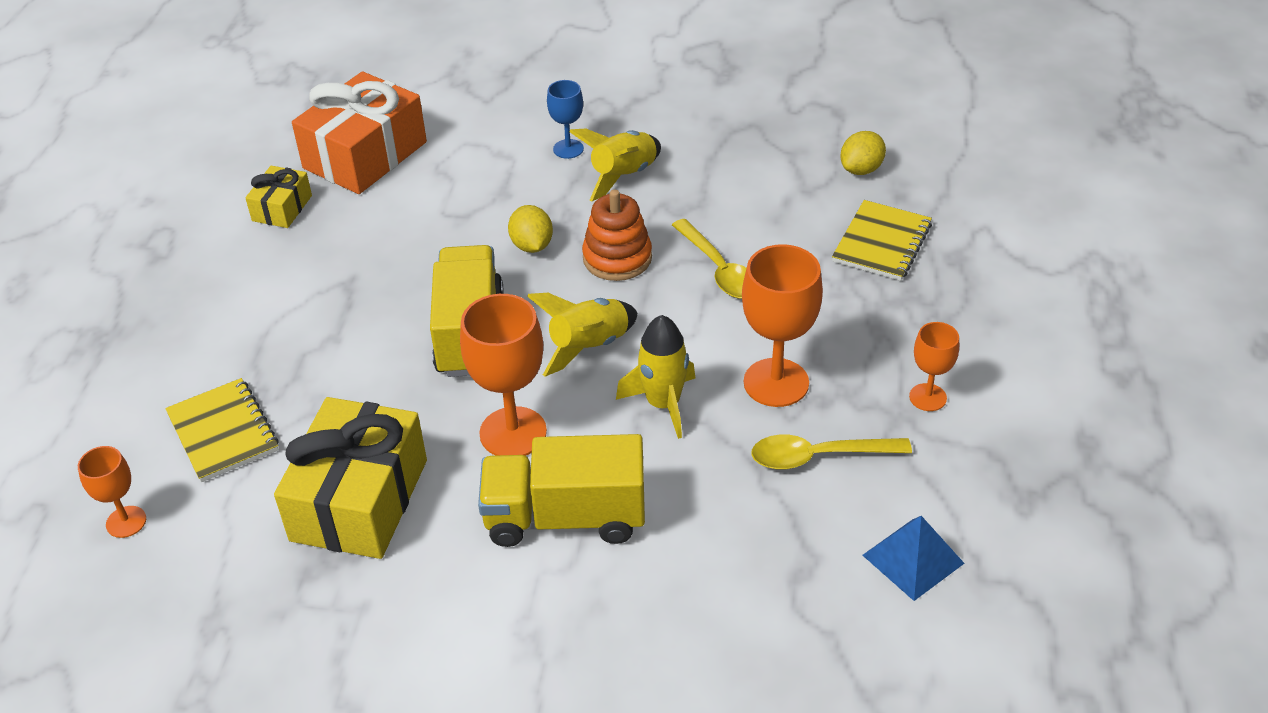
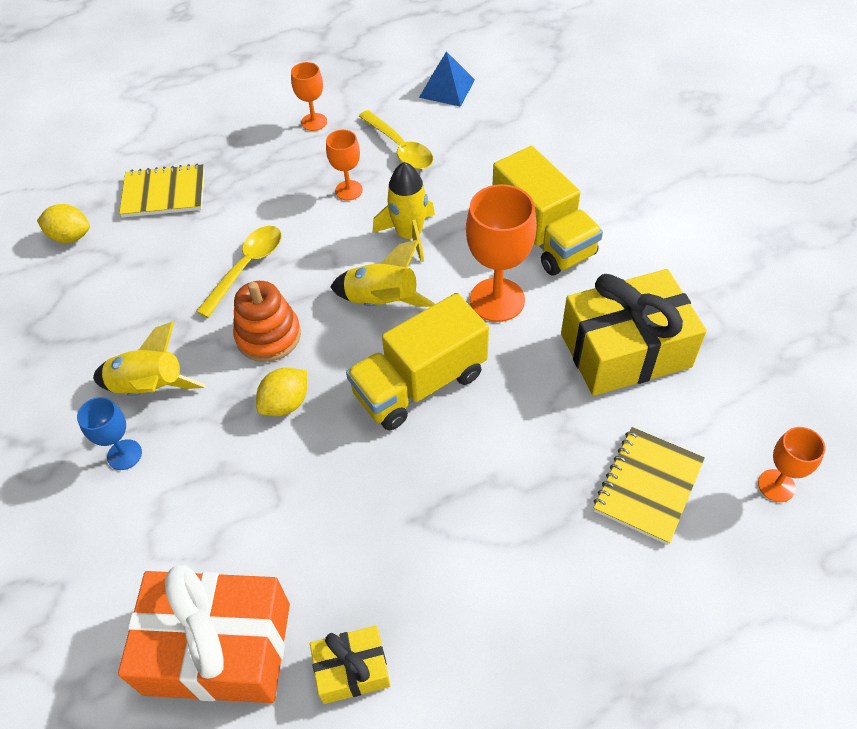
camera: 120 degrees left, 10 degrees up
orange goblet [742,244,823,407] -> orange goblet [326,130,363,200], size x0.56

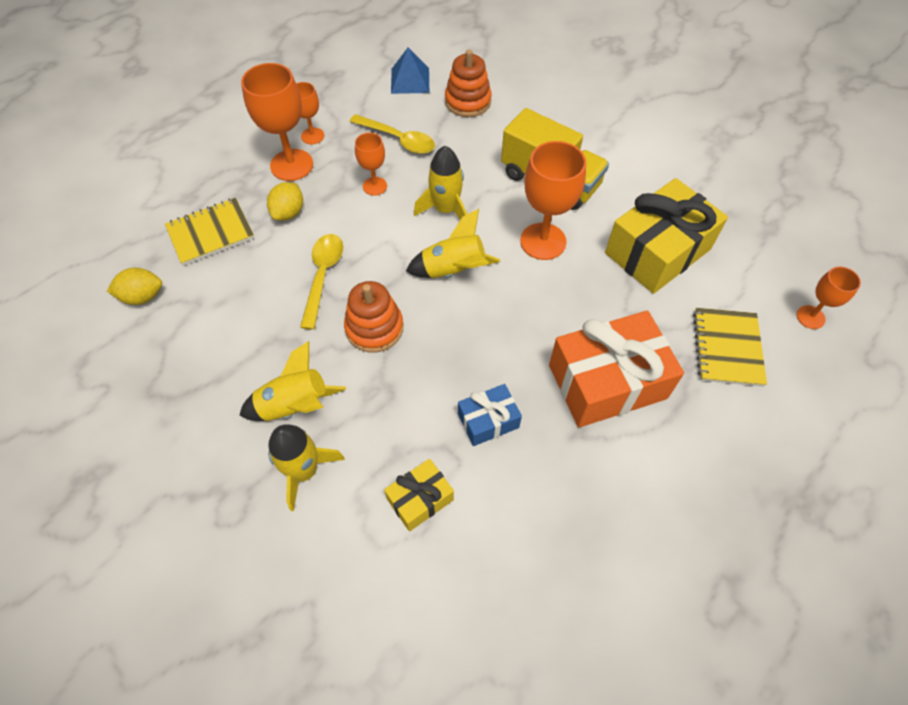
camera: 25 degrees left, 5 degrees up
blue goblet [77,397,142,470] -> yellow rocket [268,424,345,511]
orange gift [118,565,290,703] -> orange gift moved to [549,311,684,428]
yellow lemon [256,368,307,416] -> yellow lemon moved to [267,182,303,221]
yellow gift [310,626,390,704] -> yellow gift moved to [384,459,454,531]
yellow truck [346,293,489,430] -> none
none -> orange goblet [241,63,313,181]
none -> orange stacking toy [445,50,492,117]
none -> blue gift [458,384,522,446]

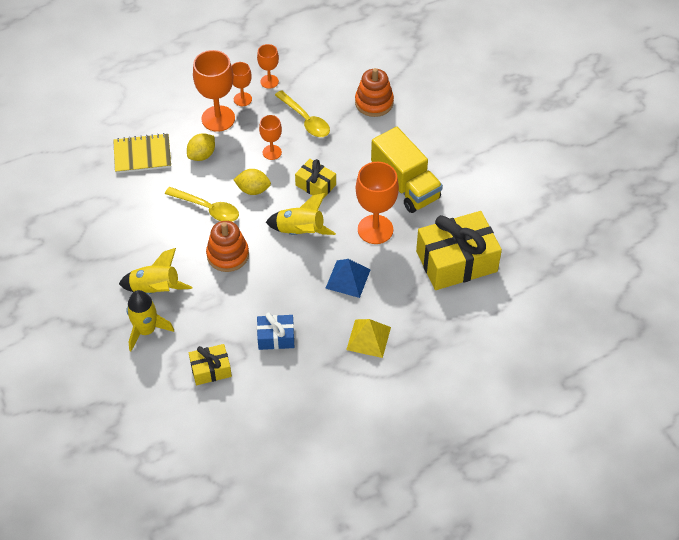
camera: 20 degrees right, 5 degrees down
yellow lemon [107,268,162,305] -> yellow lemon moved to [233,169,271,195]
yellow spoon [300,234,343,330] -> yellow spoon turned 90 degrees clockwise [165,187,239,222]
blue pyramid [391,48,429,94] -> blue pyramid moved to [325,259,370,298]
yellow rocket [414,146,467,220] -> yellow gift [295,159,336,199]
orange gift [549,311,684,428] -> yellow pyramid [346,319,391,358]
yellow notebook [693,308,767,387] -> none
orange goblet [797,266,861,329] -> orange goblet moved to [257,44,279,89]

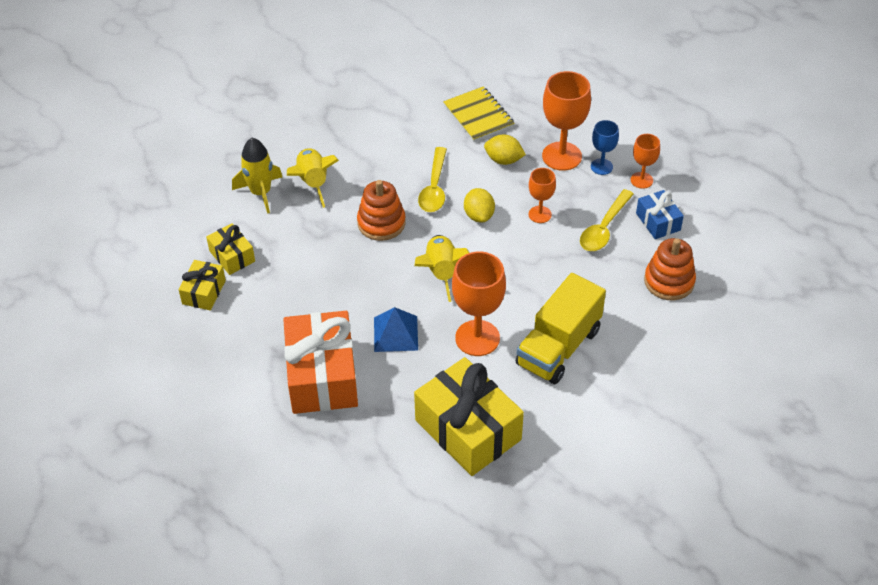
camera: 70 degrees right, 5 degrees down
orange goblet [232,62,252,106] -> blue goblet [591,120,619,175]
blue gift [257,313,294,350] -> blue gift moved to [636,190,684,239]
yellow gift [295,159,336,199] -> yellow gift moved to [179,260,226,310]
yellow pyramid [346,319,391,358] -> orange gift [283,311,358,414]

